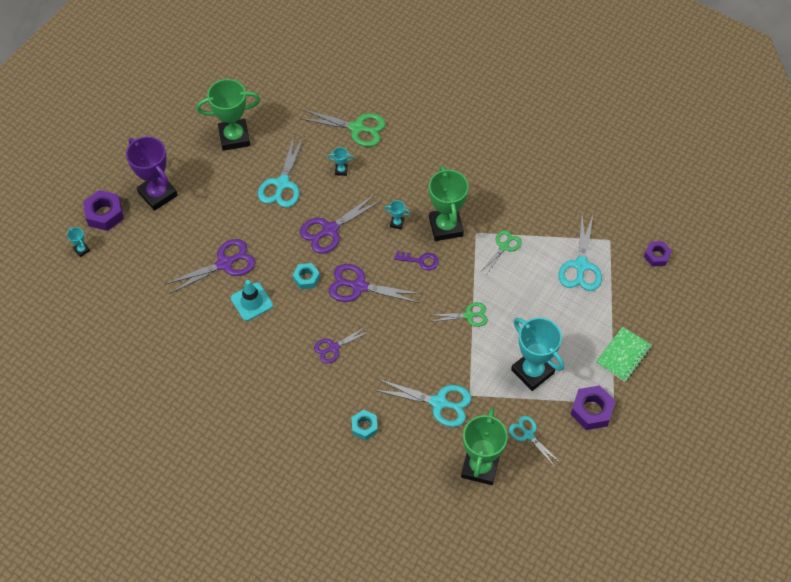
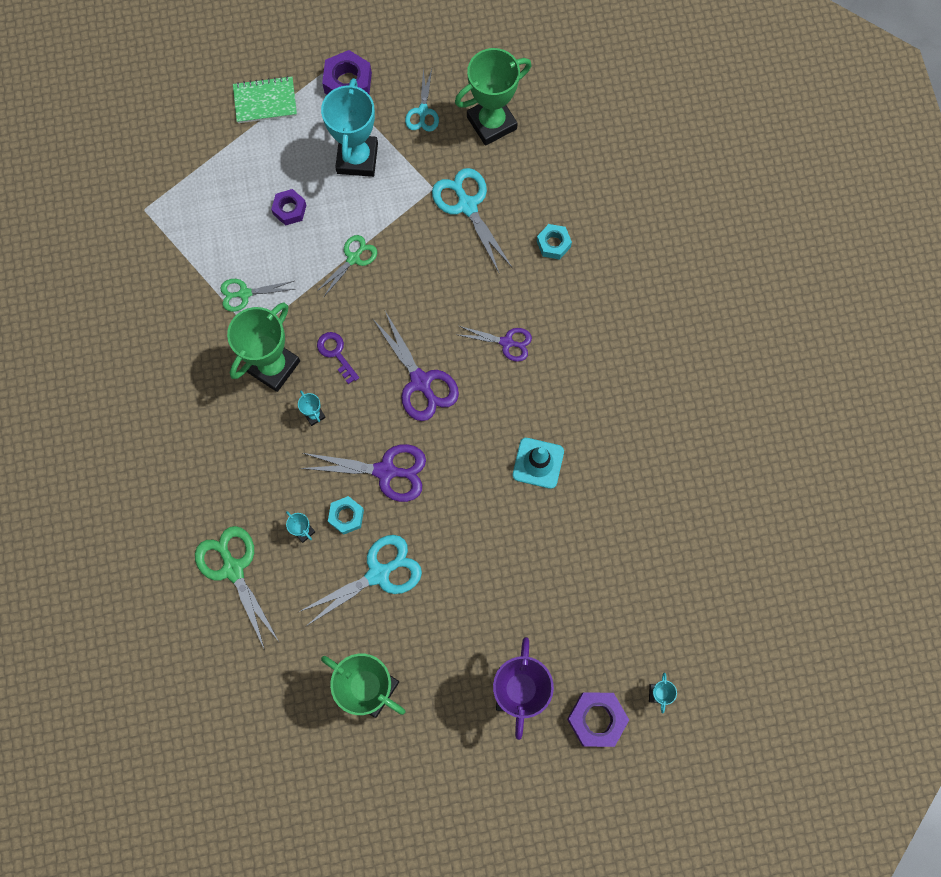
camera: 135 degrees left, 15 degrees up
purple scissors [164,239,255,294] -> none
turquoise nut [292,263,320,289] -> turquoise nut moved to [328,496,364,535]
green scissors [430,302,488,327] -> green scissors turned 90 degrees clockwise [316,235,377,298]
turquoise scissors [559,215,602,291] -> none
purple nut [644,241,672,267] -> purple nut moved to [271,189,306,225]

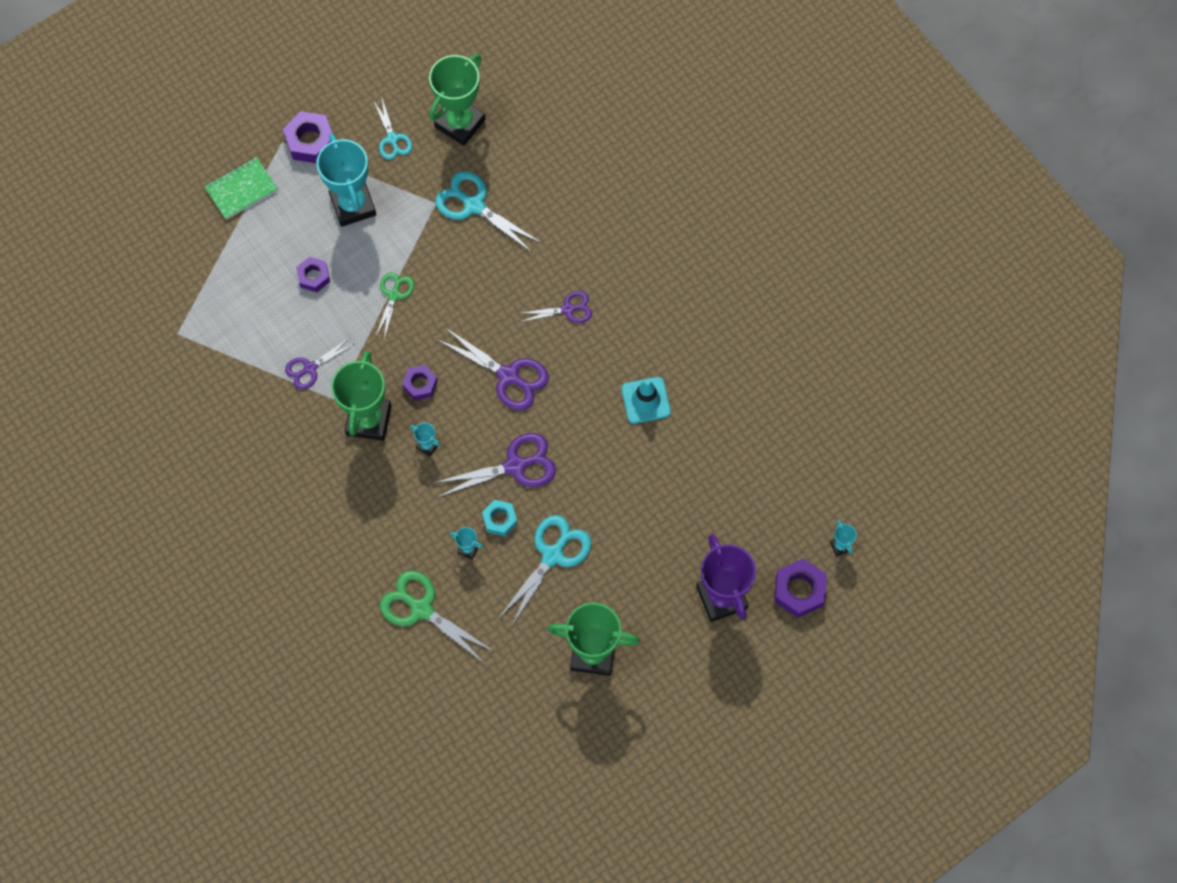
camera: 25 degrees left, 5 degrees down
green scissors [220,279,294,312] -> purple scissors [285,338,355,390]
purple key [317,332,359,384] -> purple nut [402,365,438,401]
turquoise nut [537,224,572,260] -> none

